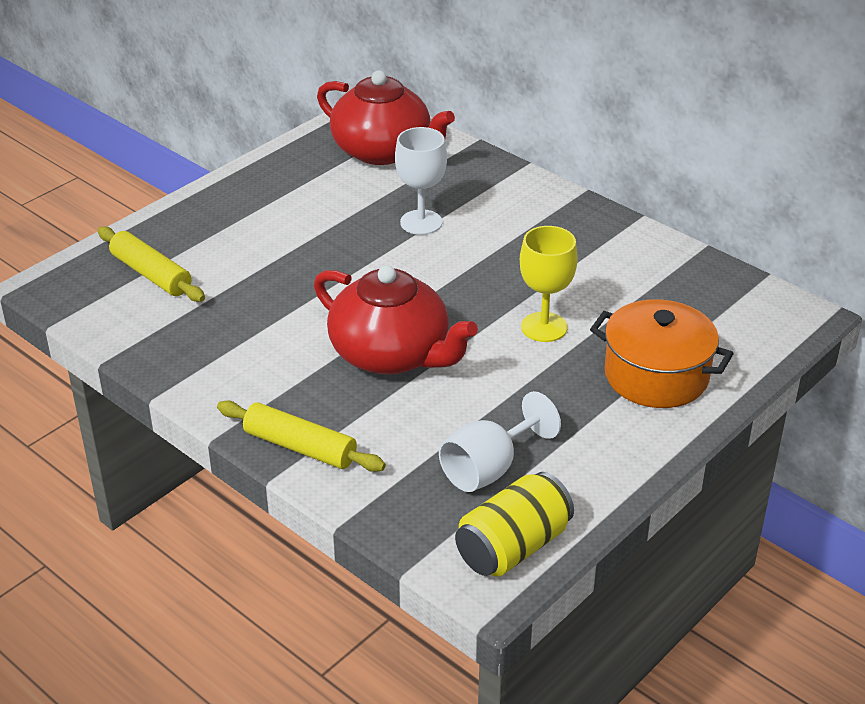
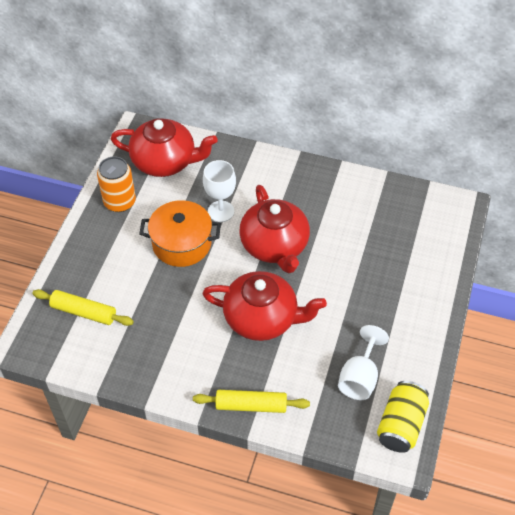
camera: 25 degrees left, 15 degrees up
yellow goblet [520,226,578,342] -> none
orange pot [590,299,734,408] -> orange pot moved to [139,200,221,267]
none -> orange can [97,156,136,212]
none -> red teapot [239,185,310,273]

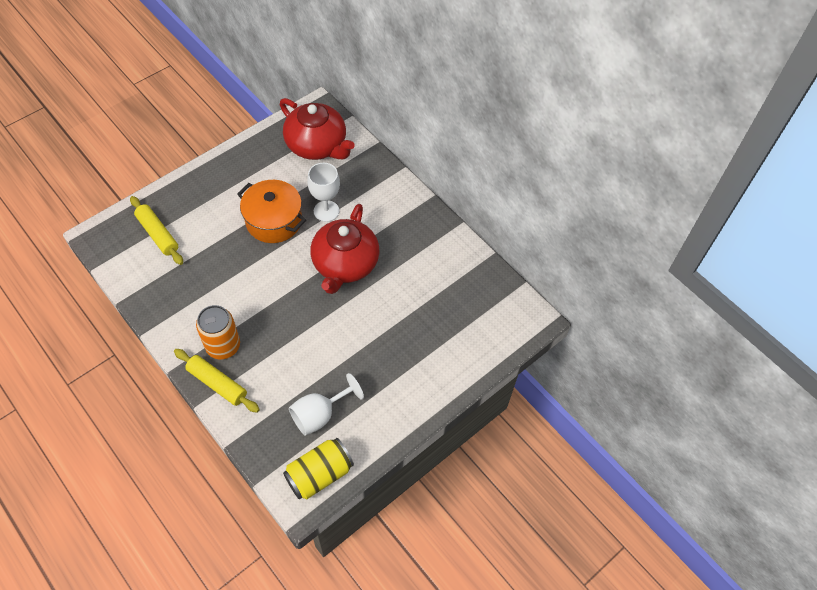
camera: 30 degrees right, 5 degrees up
orange can [97,156,136,212] -> orange can moved to [196,305,240,359]
red teapot [202,271,327,341] -> none

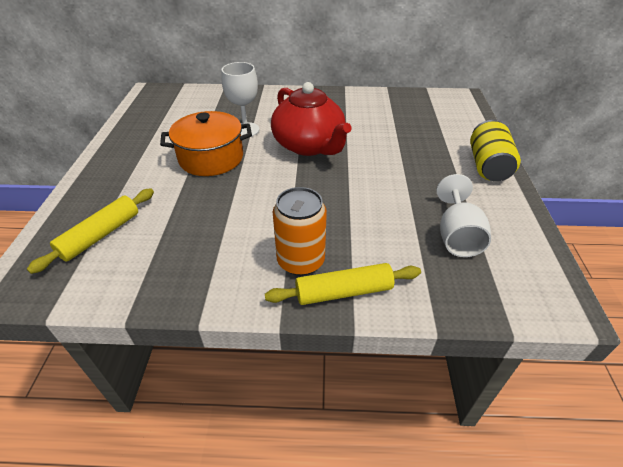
camera: 45 degrees left, 15 degrees down
yellow rolling pin [130,196,183,265] -> yellow rolling pin turned 60 degrees counterclockwise [27,188,154,274]
red teapot [280,98,355,160] -> none
yellow can [283,438,354,499] -> yellow can moved to [470,120,521,181]

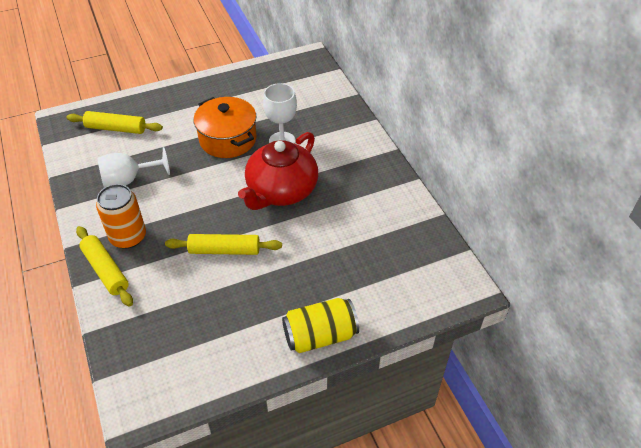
camera: 65 degrees right, 5 degrees up
white goblet [437,174,491,257] -> white goblet moved to [97,147,170,188]
none -> yellow rolling pin [165,234,282,255]

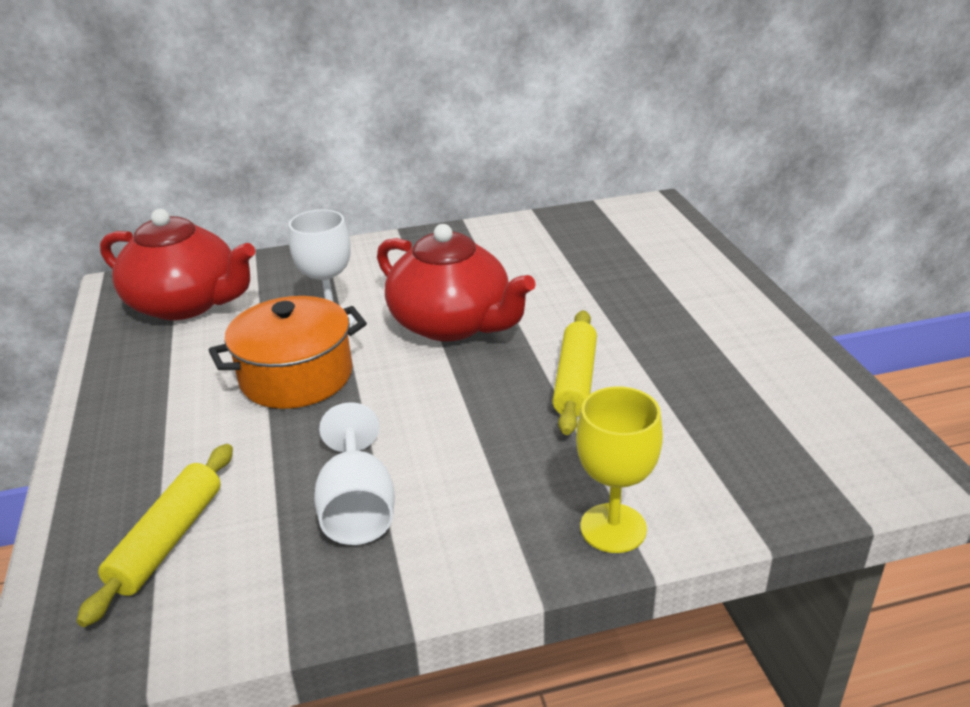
camera: 80 degrees left, 15 degrees down
yellow rolling pin [76,226,133,307] -> yellow goblet [576,386,663,553]
orange can [96,184,146,249] -> none
yellow can [282,298,359,353] -> none
none -> red teapot [100,209,255,320]

